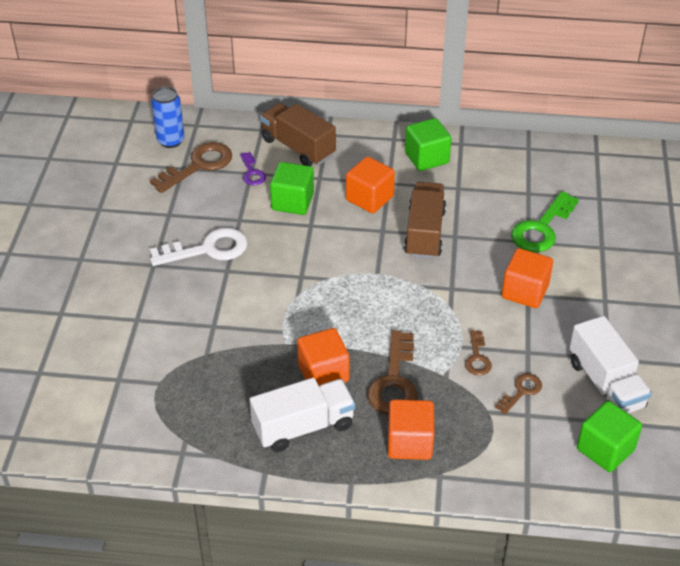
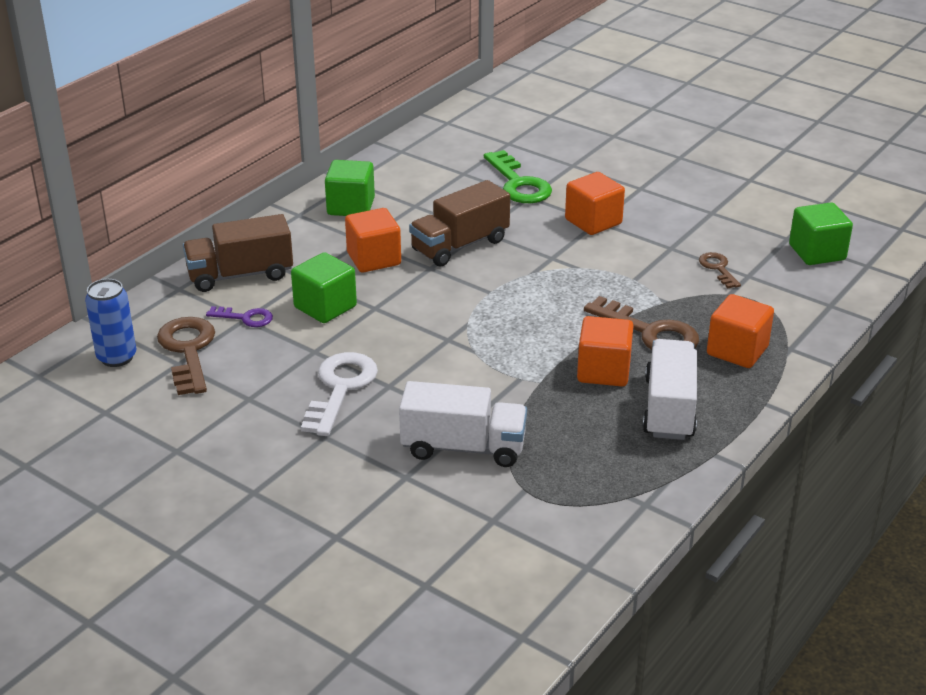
camera: 60 degrees left, 10 degrees down
brown truck [404,182,446,259] -> brown truck turned 75 degrees counterclockwise [409,180,510,267]
brown key [465,330,492,376] -> none
white truck [570,316,652,413] -> white truck moved to [399,381,527,467]

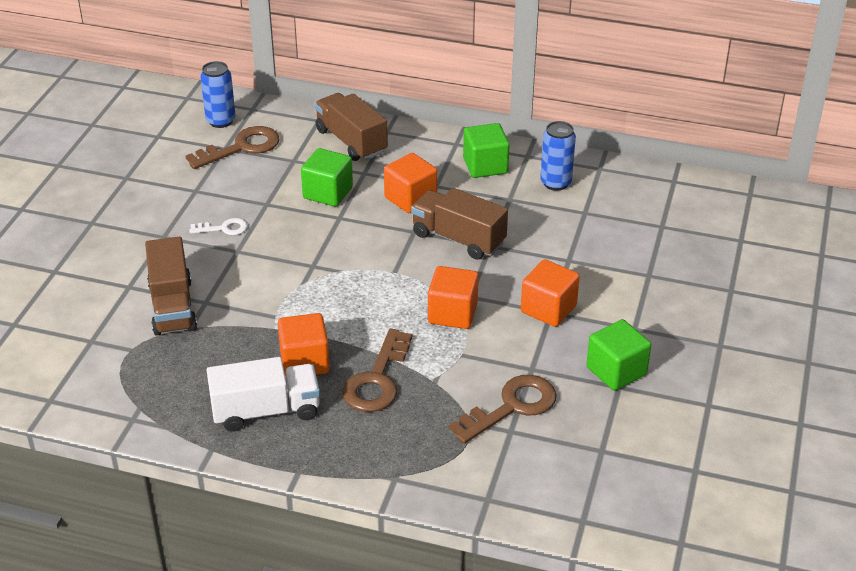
camera: 70 degrees right, 5 degrees up
purple key [206,306,273,327] -> none
white key [301,352,378,436] -> white key [190,218,248,235], size x0.55
white truck [399,381,527,467] -> brown truck [145,237,197,336]
green key [484,150,552,203] -> none
brown key [699,252,741,288] -> brown key [449,375,557,444], size x1.82
orange cube [707,294,774,368] -> orange cube moved to [428,266,479,329]
green cube [789,202,853,265] -> green cube moved to [586,319,651,391]
none -> blue can [540,121,576,191]

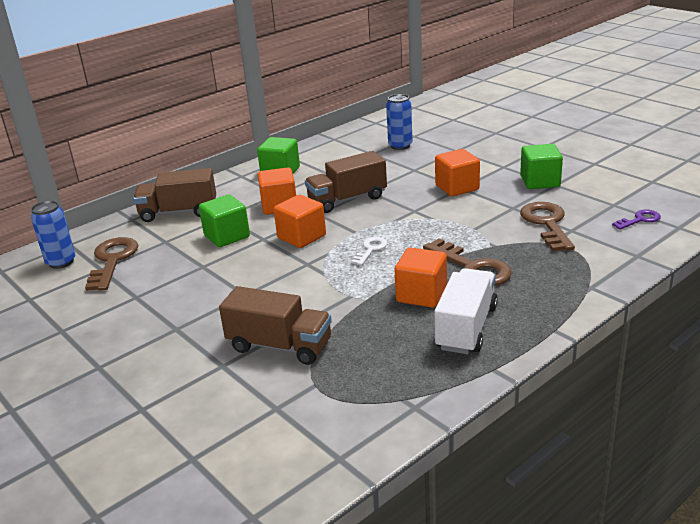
camera: 55 degrees left, 10 degrees down
white key [190,218,248,235] -> white key moved to [351,237,387,266]
orange cube [428,266,479,329] -> orange cube moved to [274,195,326,248]
blue can [540,121,576,191] -> blue can moved to [386,94,413,150]
none -> purple key [612,209,661,230]

